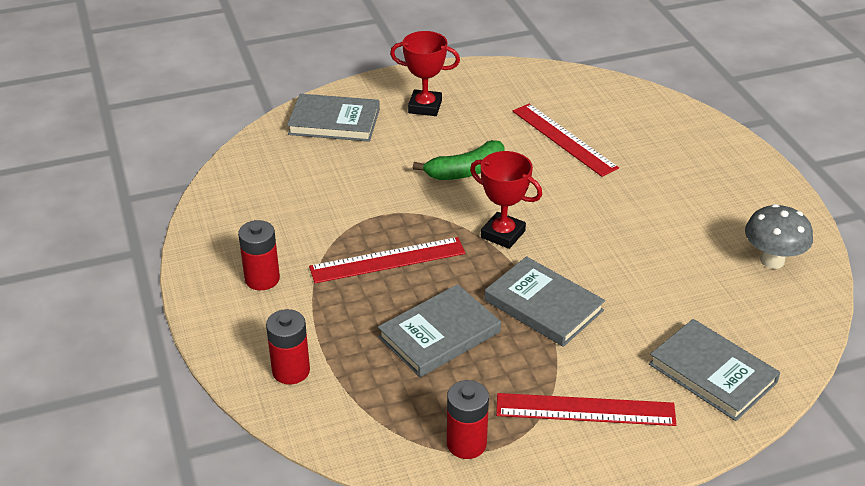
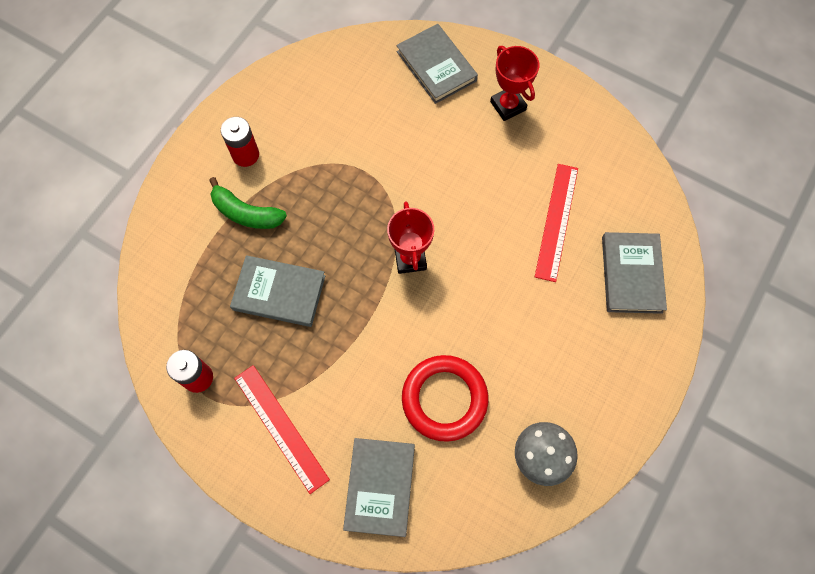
camera: 50 degrees right, 30 degrees up
red battery [266,309,310,385] -> none
red ruler [309,237,465,283] -> none
green banana [413,140,505,180] -> green banana moved to [209,177,287,229]
grey book [484,256,605,347] -> grey book moved to [602,232,667,314]
none -> red ring [402,355,488,442]

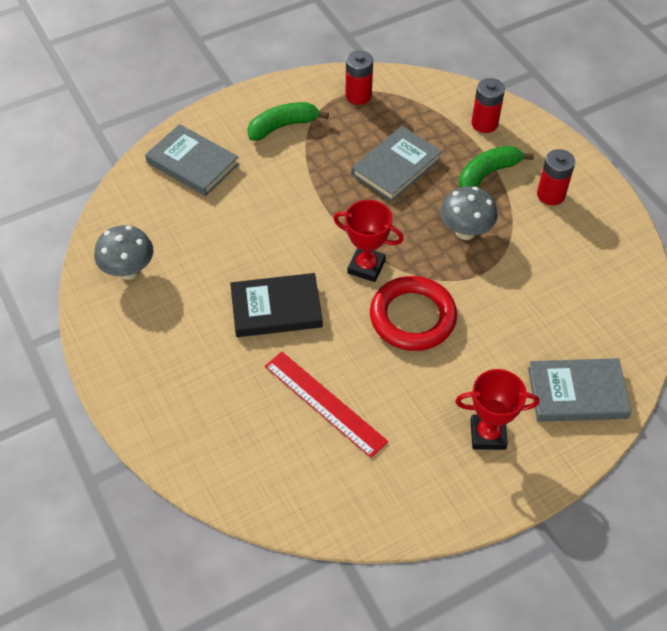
camera: 120 degrees right, 15 degrees down
red ruler [234,365,330,494] -> green banana [247,102,329,141]
red ring [402,355,488,442] -> red ring moved to [370,276,457,351]
grey book [602,232,667,314] -> none
none -> black book [230,273,323,337]
none -> grey mushroom [440,186,498,240]
none -> red battery [471,78,505,133]

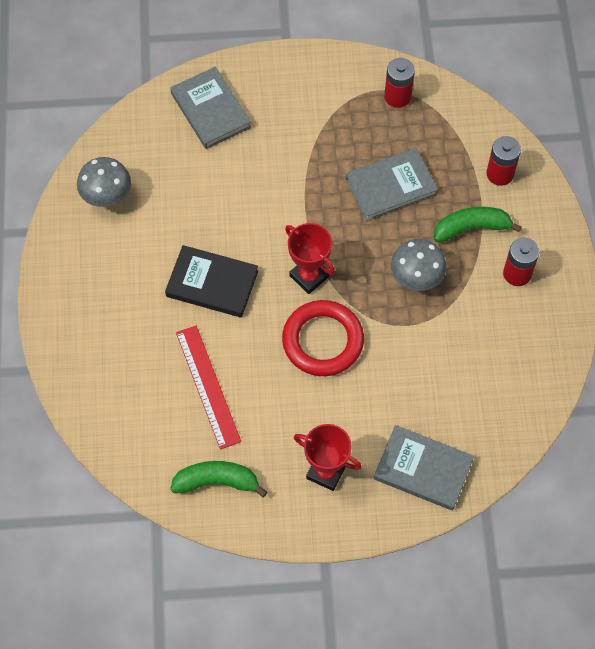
camera: 25 degrees right, 10 degrees up
green banana [247,102,329,141] -> green banana moved to [170,461,267,498]

